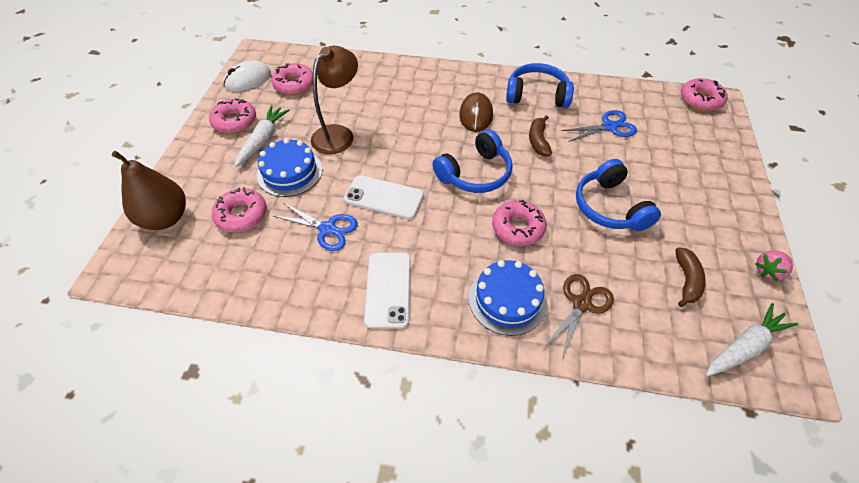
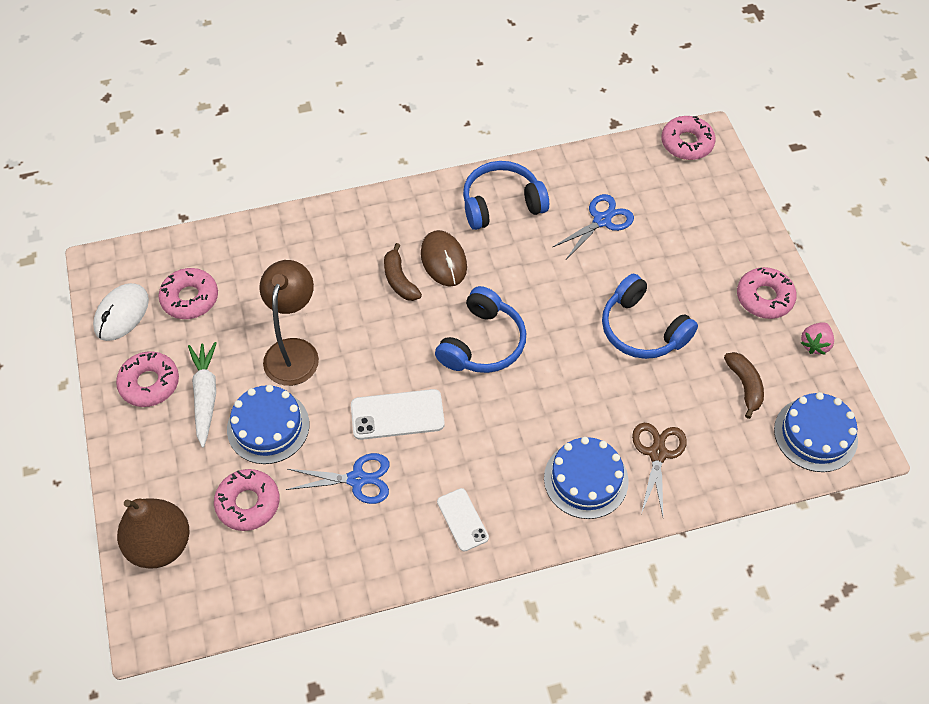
camera: 25 degrees left, 5 degrees up
white phone [364,252,411,329] -> white phone [437,488,489,552], size x0.65
pink donut [492,200,547,246] -> pink donut moved to [737,267,797,319]
brown banana [529,115,552,157] -> brown banana moved to [384,243,422,301]
white carrot [706,303,798,376] -> blue cake [774,392,858,472]

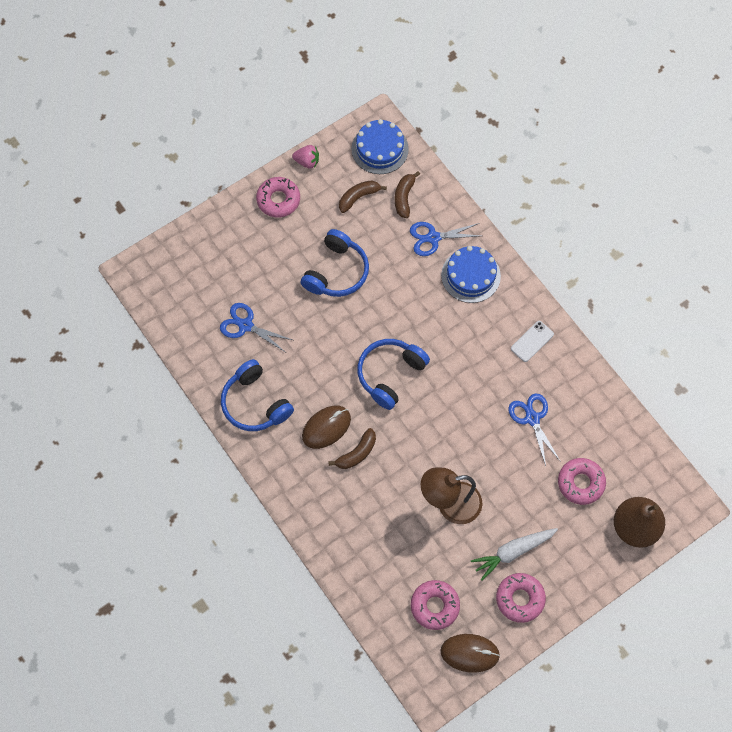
camera: 110 degrees left, 10 degrees up
white mouse [93,283,149,341] -> brown mouse [441,634,500,673]
blue cake [227,385,310,464] -> none
white phone [351,389,445,440] -> none
blue headphones [435,286,526,373] -> blue headphones turned 60 degrees counterclockwise [357,339,430,410]
brown scissors [632,423,687,516] -> blue scissors [410,222,480,256]
pink donut [661,116,716,160] -> none
none -> brown banana [395,171,420,218]

